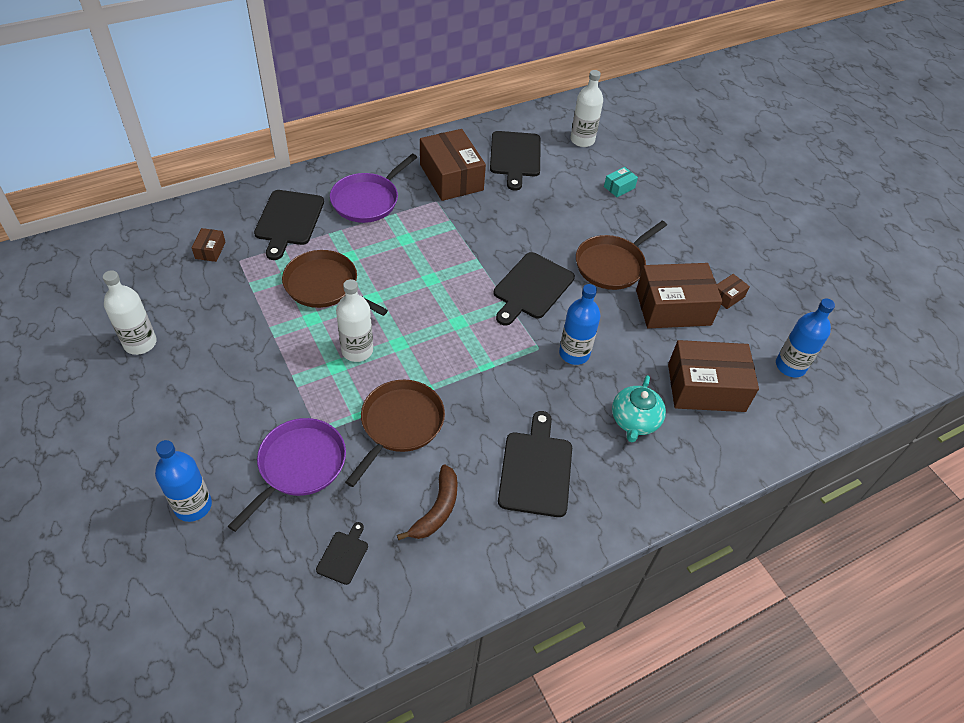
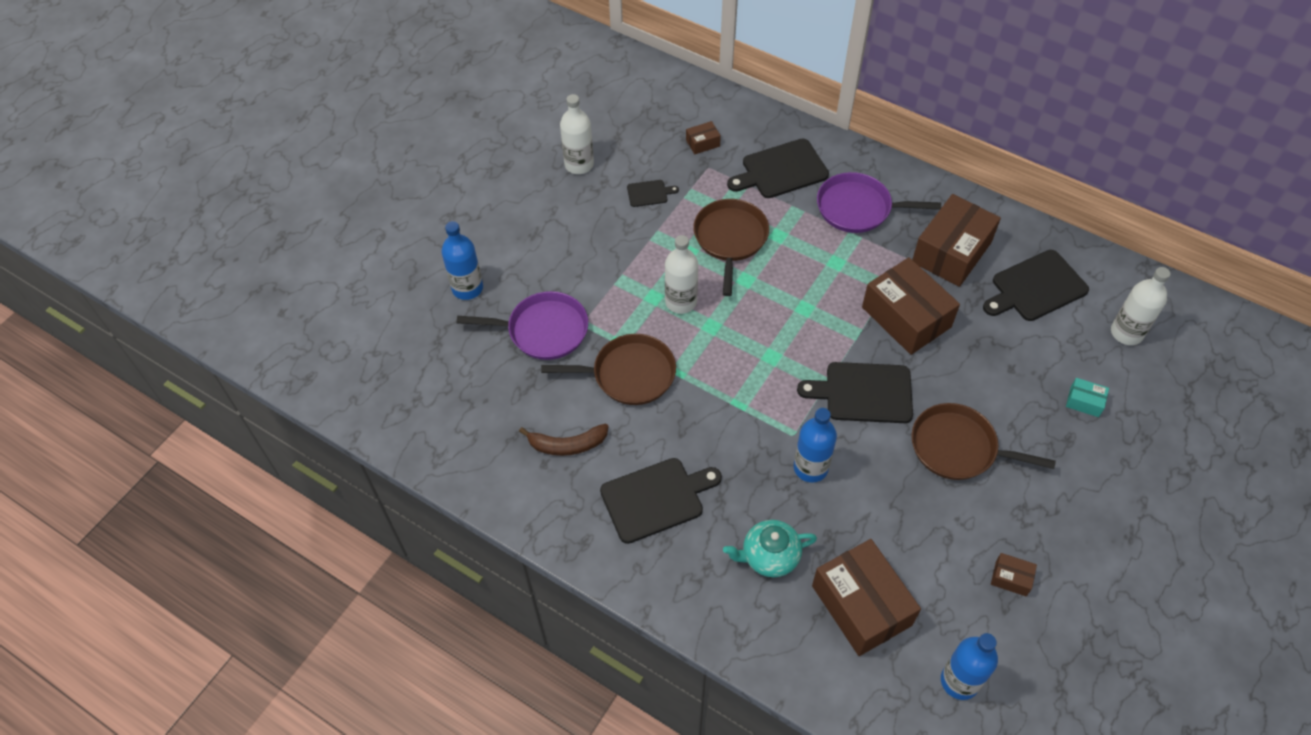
camera: 65 degrees right, 5 degrees up
black cutting board [316,522,368,585] -> black cutting board moved to [627,180,679,207]
brown box [636,263,722,328] -> brown box moved to [862,257,960,355]

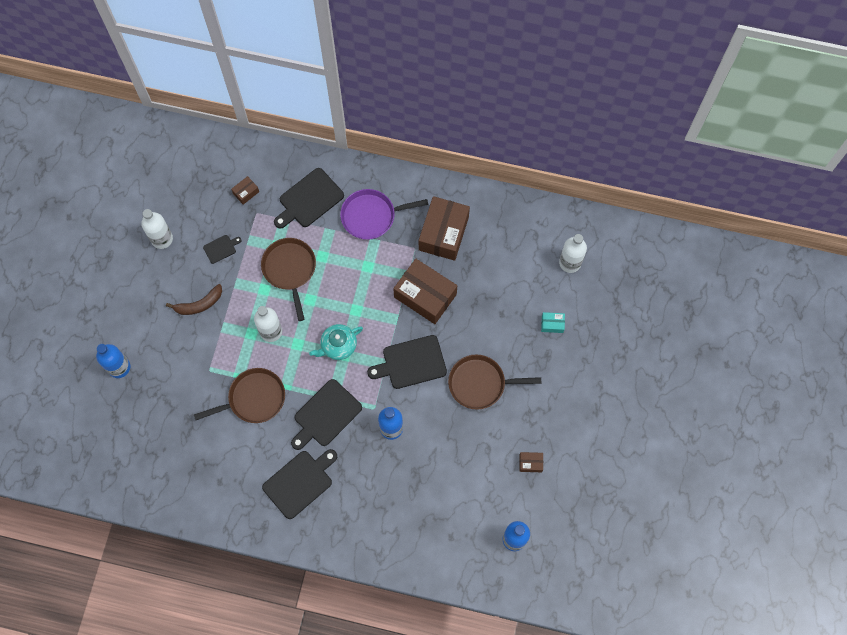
camera: 20 degrees left, 15 degrees up
purple pan [457,291,588,360] -> none
brown banana [519,424,609,456] -> brown banana moved to [166,284,222,315]
turquoise teapot [723,520,817,577] -> turquoise teapot moved to [309,324,363,360]
brown box [812,539,921,656] -> none
black cutting board [983,250,1089,321] -> black cutting board moved to [291,379,362,450]

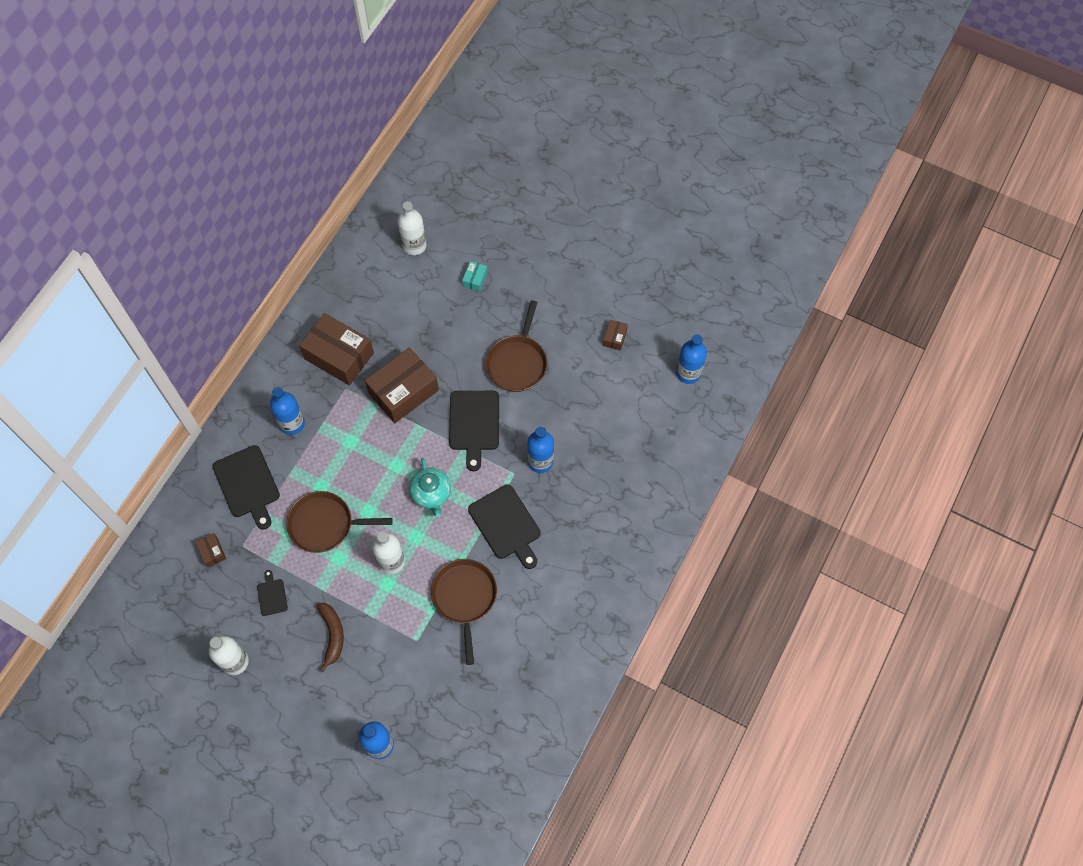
camera: 75 degrees left, 5 degrees down
black cutting board [262,449,337,519] -> none
purple pan [340,189,428,240] -> blue bottle [270,387,305,435]

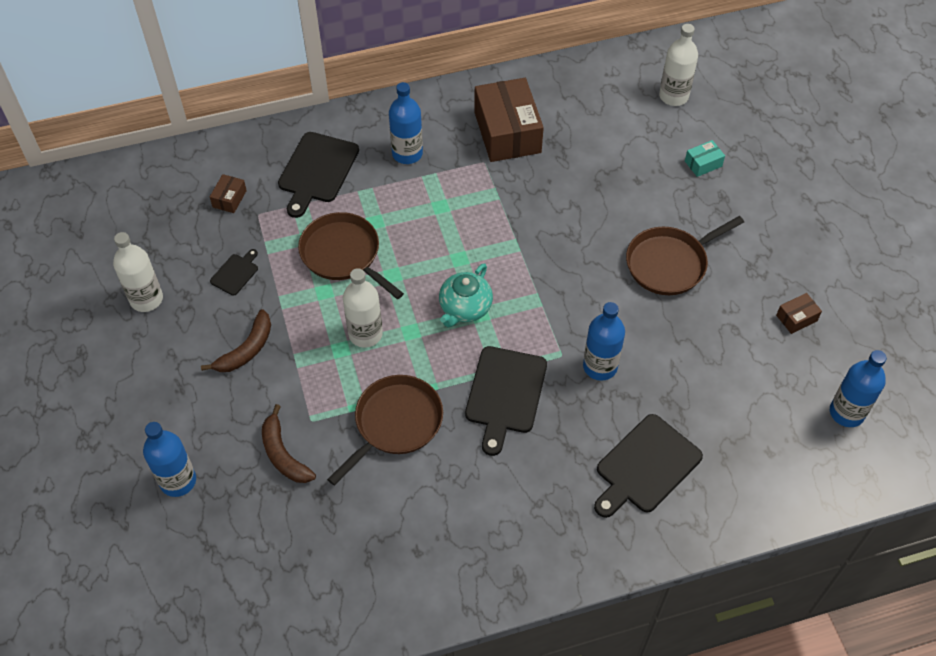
camera: 45 degrees right, 10 degrees down
brown box [365,347,439,423] -> none
black cutting board [449,391,499,471] -> black cutting board moved to [594,414,703,518]
none -> brown banana [262,404,316,483]

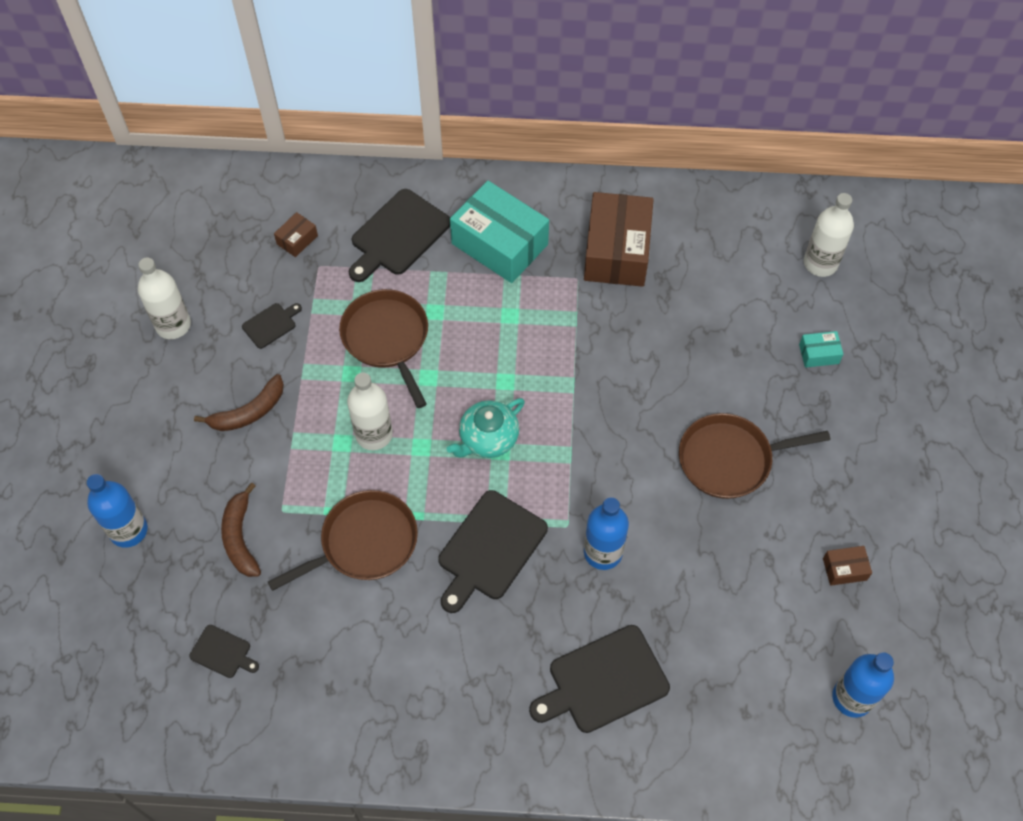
camera: 20 degrees right, 5 degrees up
blue bottle [389,82,423,164] -> turquoise box [450,181,549,283]
none -> black cutting board [189,625,259,678]

